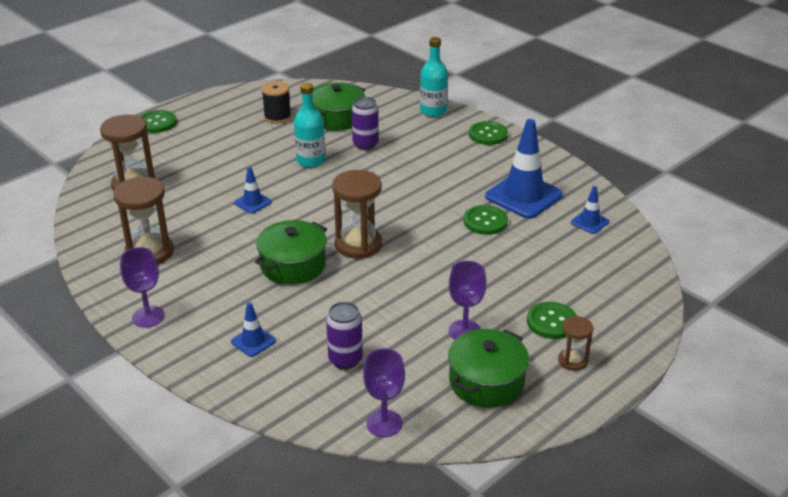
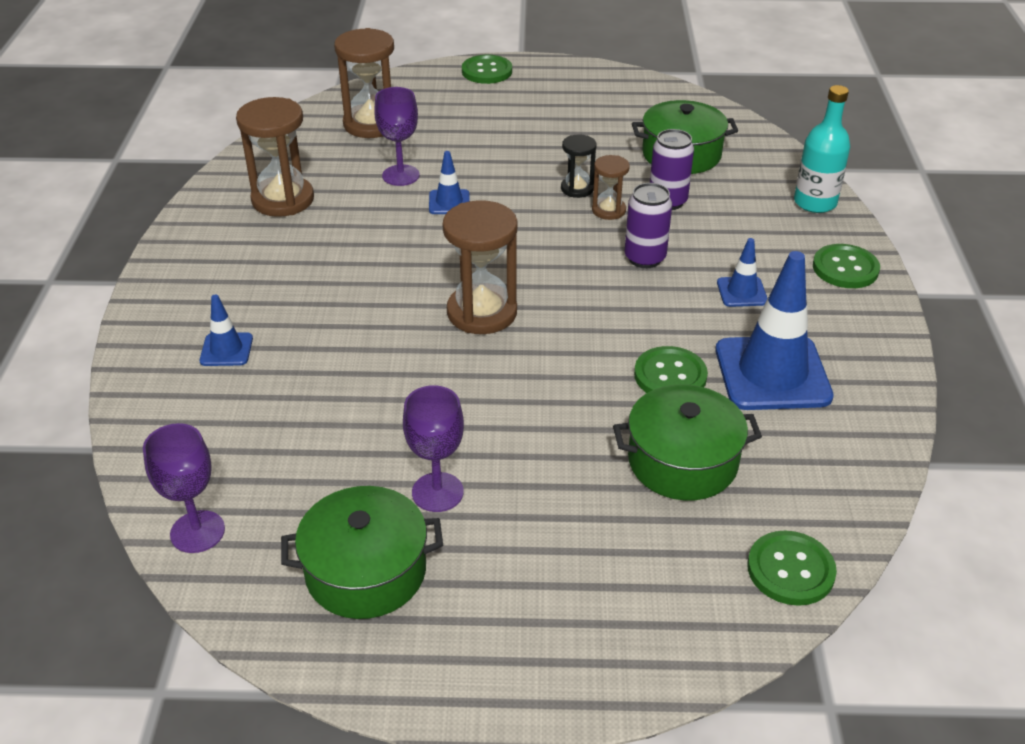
camera: 45 degrees right, 5 degrees up
purple goblet [120,247,165,328] -> purple goblet moved to [374,87,420,186]
green pot [255,220,327,285] -> green pot moved to [613,384,762,500]
black spool [261,81,291,124] -> none
turquoise bottle [294,83,325,168] -> black hourglass [561,134,597,198]
purple can [326,302,363,369] -> purple can moved to [625,183,672,268]
green button [527,302,577,339] -> green button moved to [747,531,837,606]
brown hourglass [558,316,593,371] -> brown hourglass moved to [592,155,630,220]
blue traffic cone [571,186,609,234] -> blue traffic cone moved to [717,238,767,307]

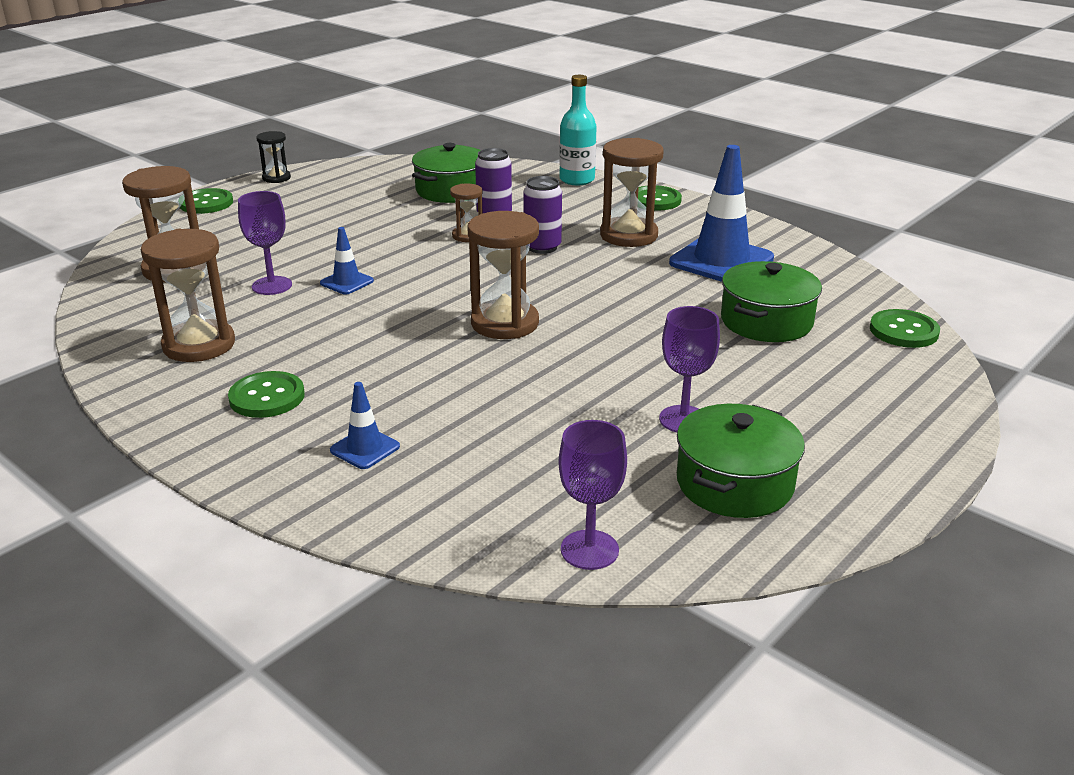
camera: 50 degrees left, 10 degrees down
black hourglass [561,134,597,198] -> black hourglass moved to [256,131,291,183]
green button [634,346,708,393] -> green button moved to [228,371,305,418]
blue traffic cone [717,238,767,307] -> brown hourglass [600,138,664,247]

